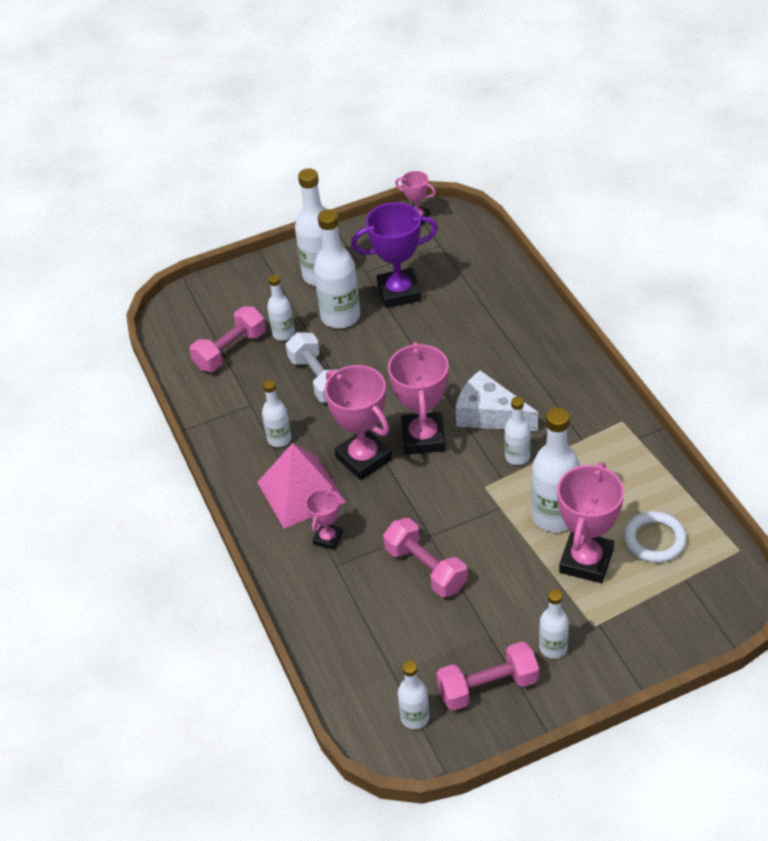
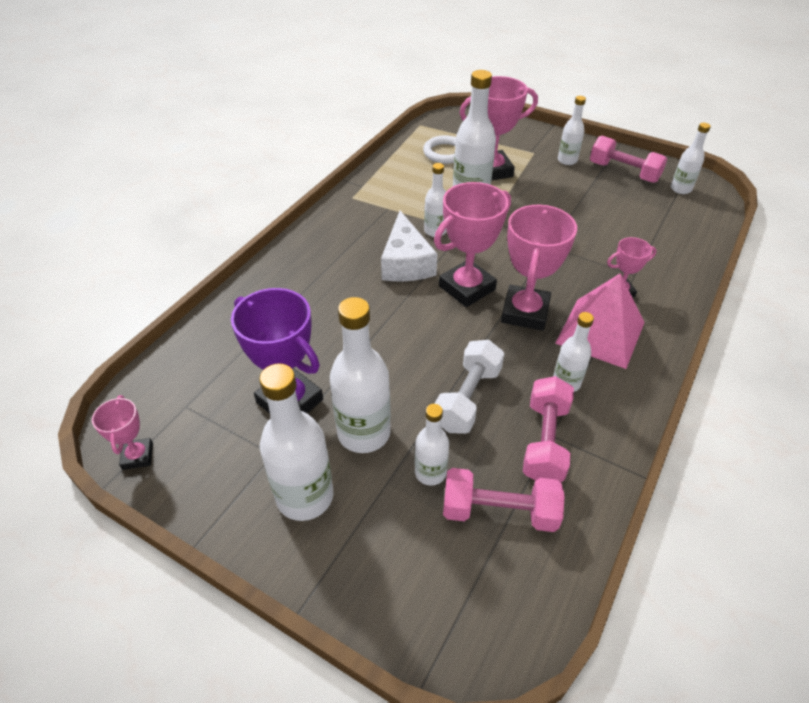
camera: 130 degrees left, 0 degrees up
pink dumbbell [383,518,467,597] -> pink dumbbell moved to [523,376,574,482]

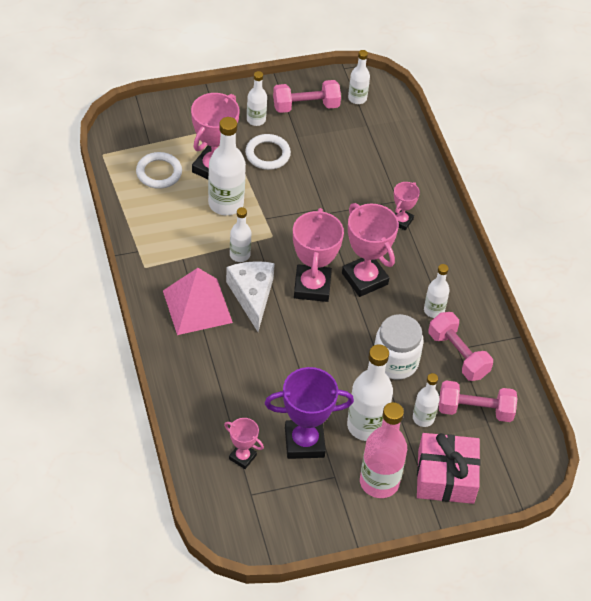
camera: 50 degrees left, 5 degrees up
pink trophy [92,395,153,470] -> pink trophy moved to [224,418,264,469]
white bottle [259,364,334,521] -> pink bottle [360,402,407,498]
white cheese [381,211,437,281] -> white cheese turned 135 degrees counterclockwise [226,261,275,332]
white dumbbell [434,340,504,434] -> white jar [374,314,423,379]
pink dumbbell [443,468,565,532] -> pink dumbbell turned 45 degrees clockwise [439,381,517,422]
pink pyramid [555,273,645,369] -> pink pyramid moved to [163,268,233,335]
none -> white ring [245,134,291,170]
none -> pink gift [417,433,480,504]

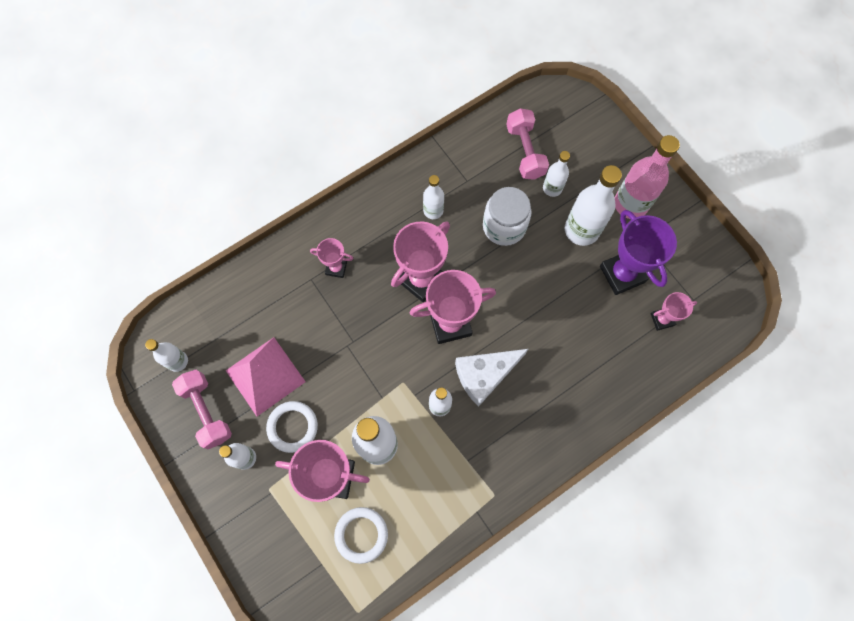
camera: 105 degrees left, 20 degrees up
pink pyramid [163,268,233,335] -> pink pyramid moved to [226,337,306,416]
pink trophy [224,418,264,469] -> pink trophy turned 60 degrees clockwise [651,292,697,331]
pink gift [417,433,480,504] -> none
pink dumbbell [429,312,493,381] -> none

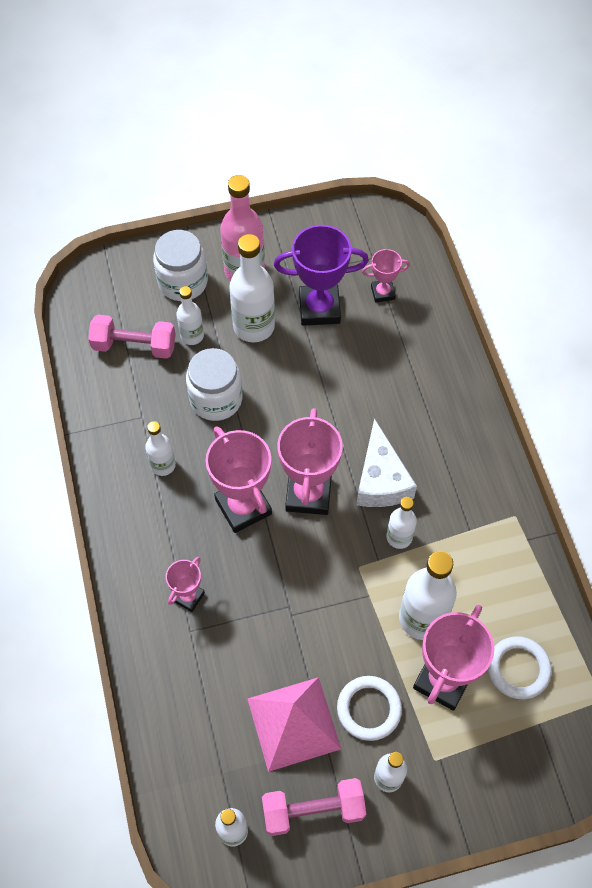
camera: 70 degrees left, 10 degrees down
pink trophy [651,292,697,331] -> pink trophy turned 75 degrees clockwise [362,249,410,303]
none -> white jar [153,230,208,301]

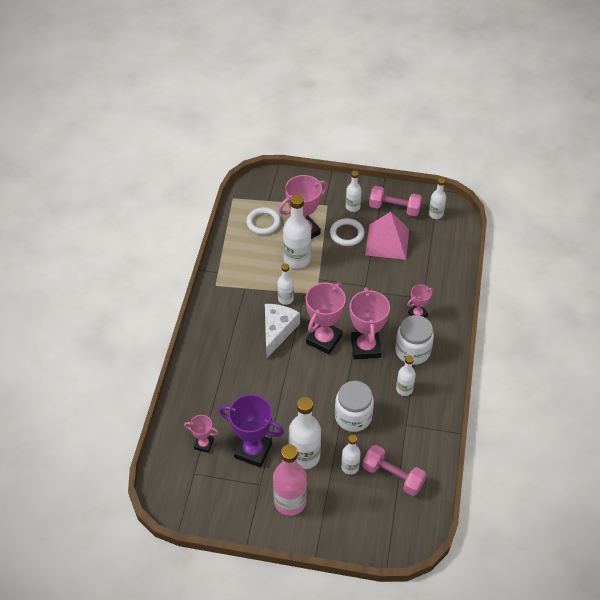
camera: 155 degrees left, 10 degrees down
white jar [153,230,208,301] -> white jar moved to [395,315,434,365]

